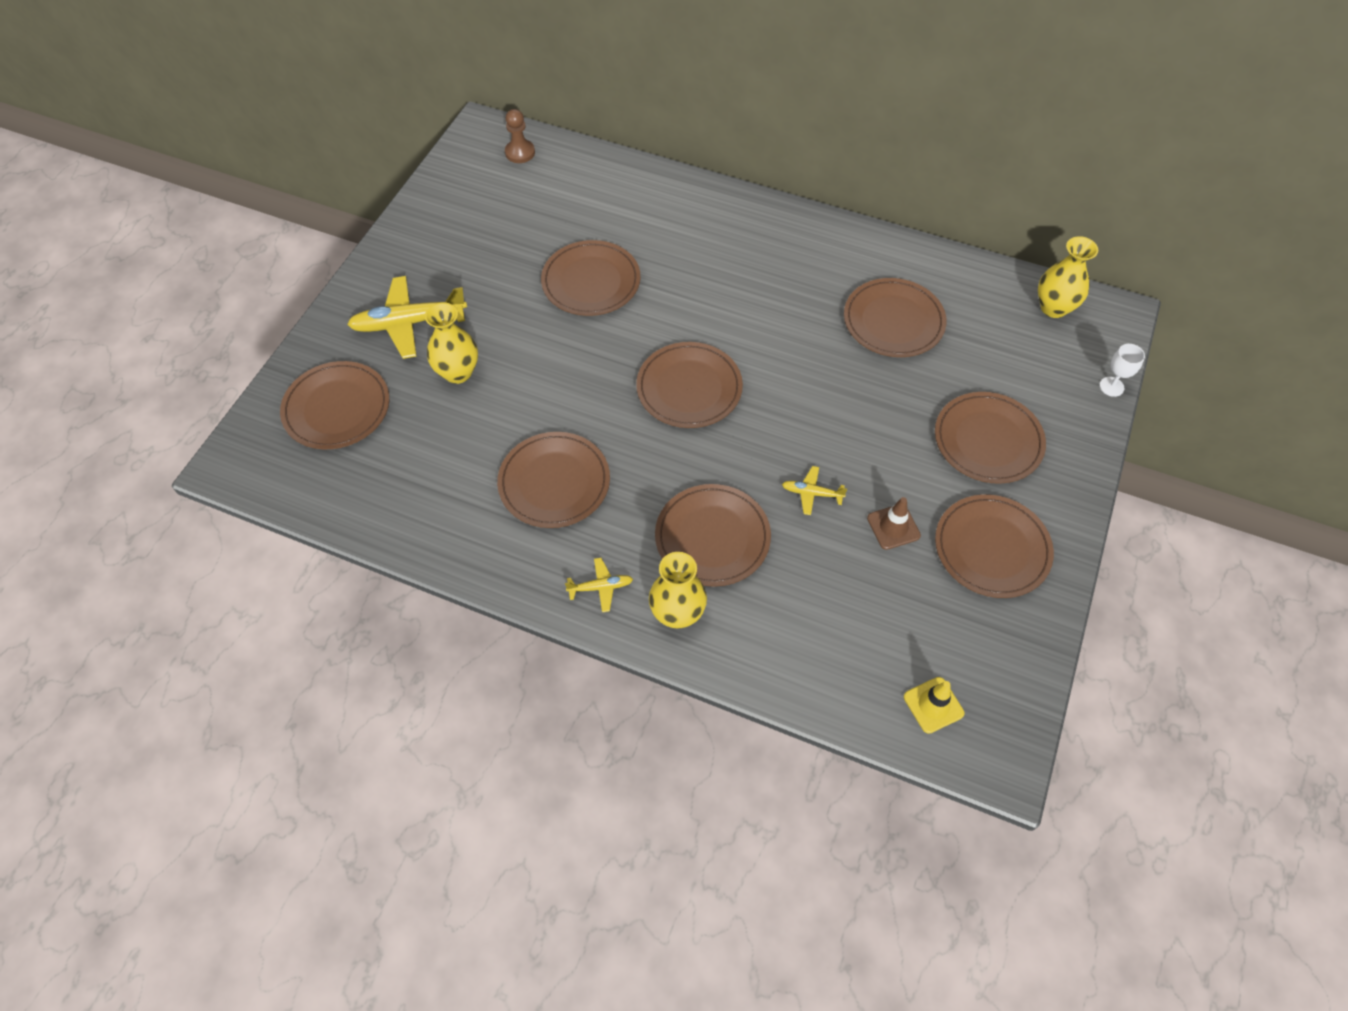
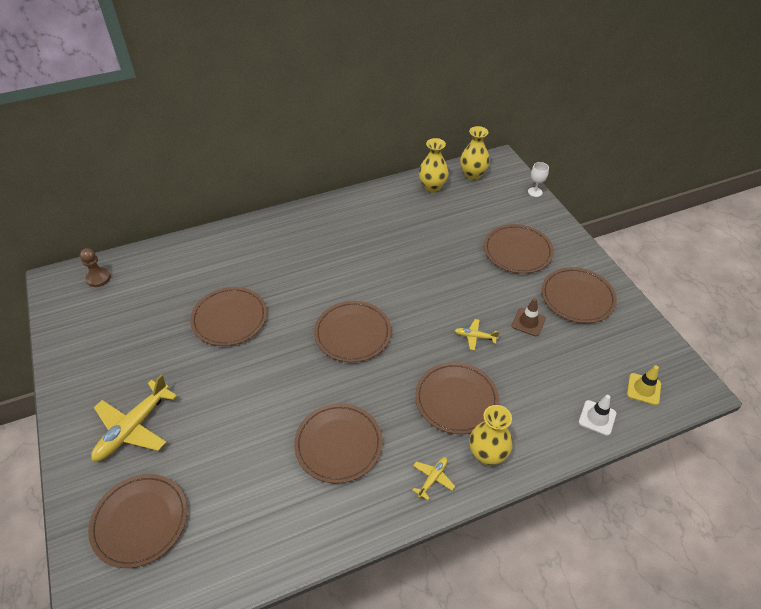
camera: 45 degrees left, 10 degrees down
yellow vase [425,302,478,384] -> yellow vase moved to [419,138,449,193]
yellow plane [782,466,847,515] -> yellow plane turned 45 degrees clockwise [454,319,499,350]
brown plate [844,278,947,357] -> none
none -> white traffic cone [579,395,616,436]

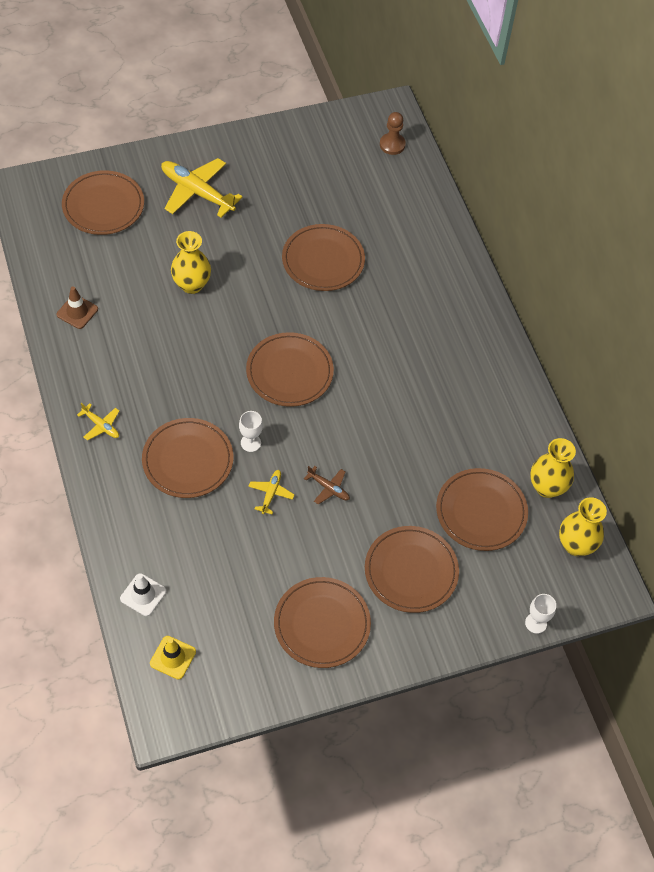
camera: 90 degrees right, 10 degrees up
brown plate [294,403,383,484] -> brown plate moved to [436,468,528,551]
yellow vase [469,405,513,466] -> yellow vase moved to [171,231,211,294]
brown traffic cone [512,298,546,336] -> brown traffic cone moved to [56,286,98,329]
none -> white goblet [239,411,263,452]
none -> brown plane [304,466,350,505]

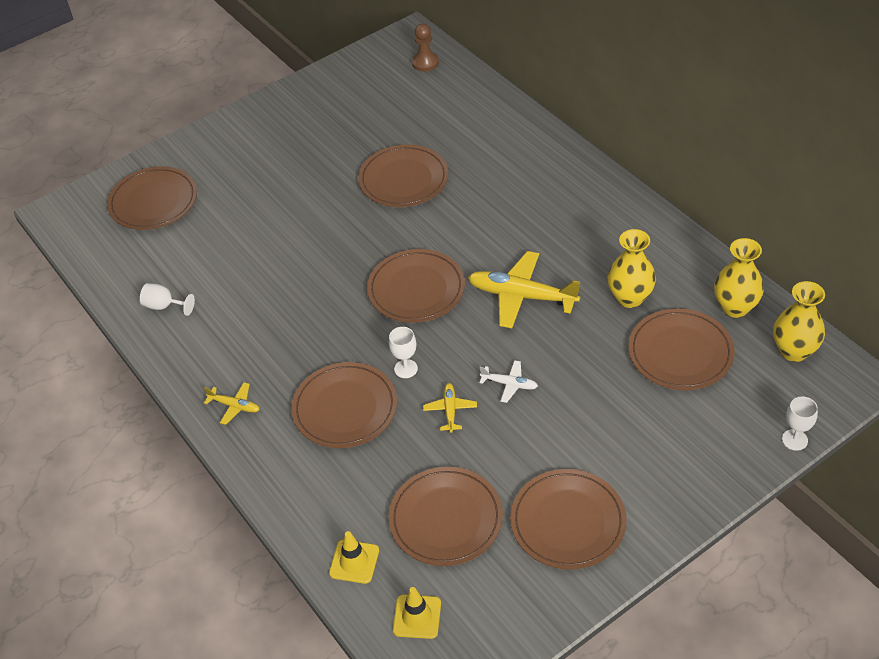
camera: 10 degrees left, 10 degrees down
brown traffic cone [56,286,98,329] -> white goblet [140,283,195,316]
white traffic cone [120,573,166,616] -> yellow traffic cone [329,531,379,584]
yellow plane [161,158,243,218] -> yellow plane moved to [468,251,581,328]
yellow vase [171,231,211,294] -> yellow vase moved to [607,229,656,308]
brown plane [304,466,350,505] -> white plane [479,360,538,403]
brown plate [365,526,459,613] -> brown plate moved to [389,466,503,566]

